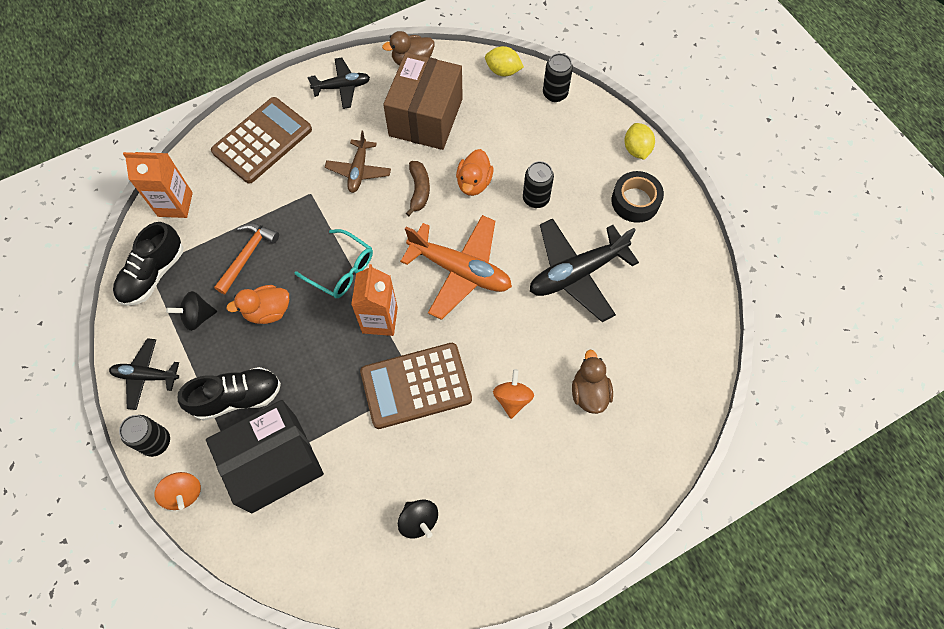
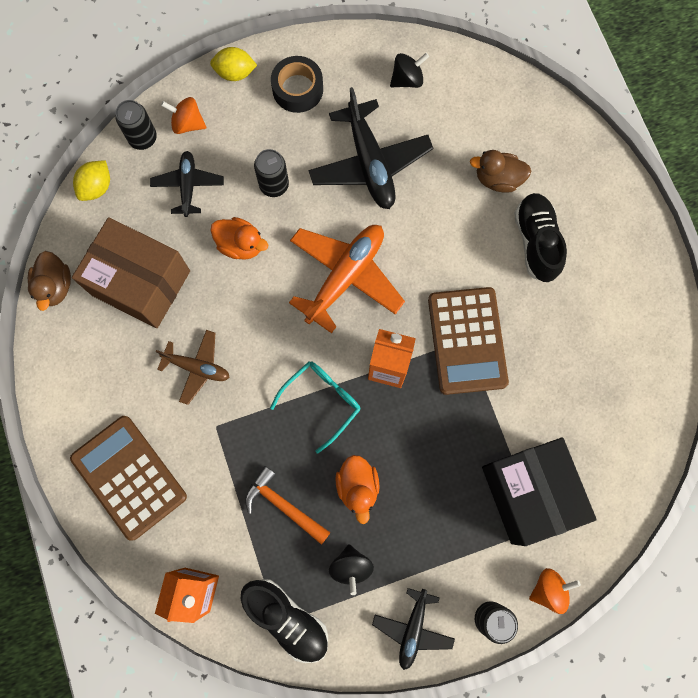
camera: 80 degrees left, 10 degrees up
black shoe [178,367,281,421] -> black shoe moved to [514,193,567,282]
black plane [307,57,370,109] -> black plane moved to [150,151,224,217]
black spinning top [398,500,438,539] -> black spinning top moved to [390,53,429,88]
brown banana [406,161,430,216] -> none
orange spinning top [493,369,534,419] -> orange spinning top moved to [161,97,206,134]

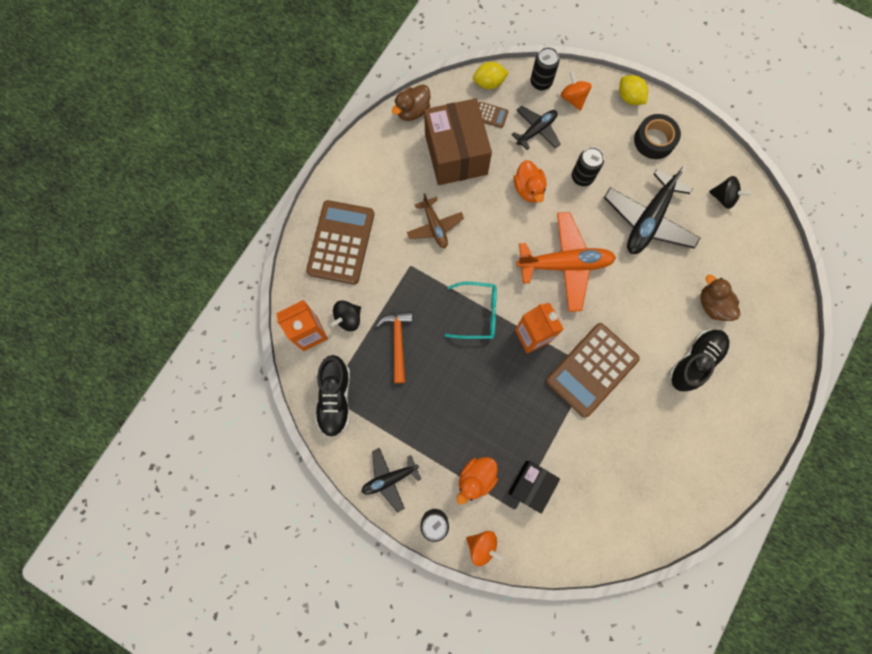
camera: 50 degrees right, 0 degrees up
black spinning top [329,544,374,595] -> black spinning top moved to [331,301,361,331]
orange duck [335,455,380,524] -> orange duck moved to [457,457,498,504]
black box [482,437,597,546] -> black box [508,461,560,514], size x0.57
none -> brown calculator [479,102,509,128]

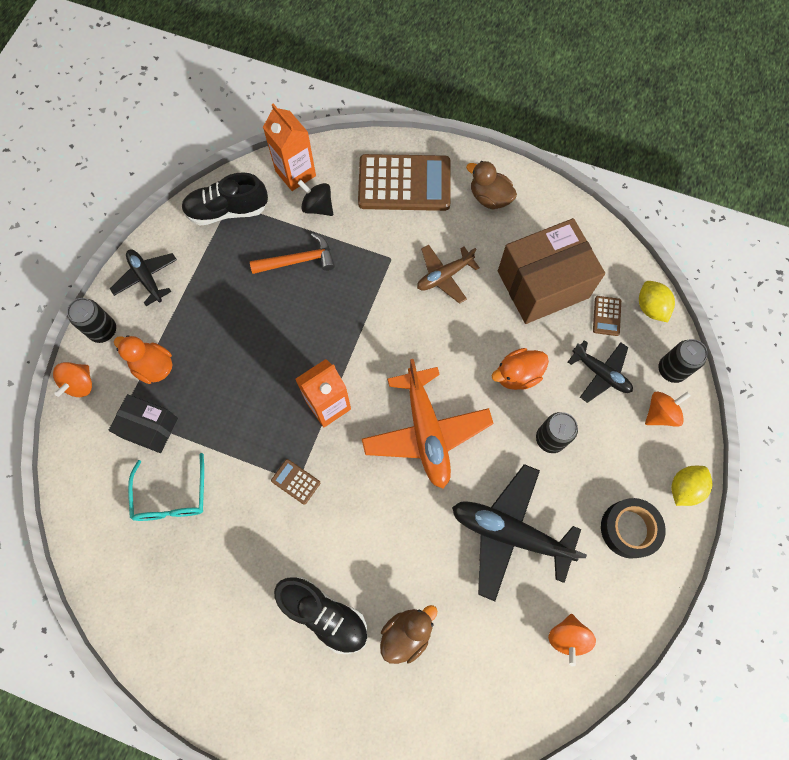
camera: 80 degrees right, 5 degrees down
brown duck [392,84,430,121] -> brown duck moved to [466,161,517,210]
turquoise glasses [445,282,497,339] -> turquoise glasses moved to [128,453,204,521]
brown calculator [546,323,640,417] -> brown calculator [271,459,320,505], size x0.41
black spinning top [709,176,752,209] -> orange spinning top [548,614,596,666]

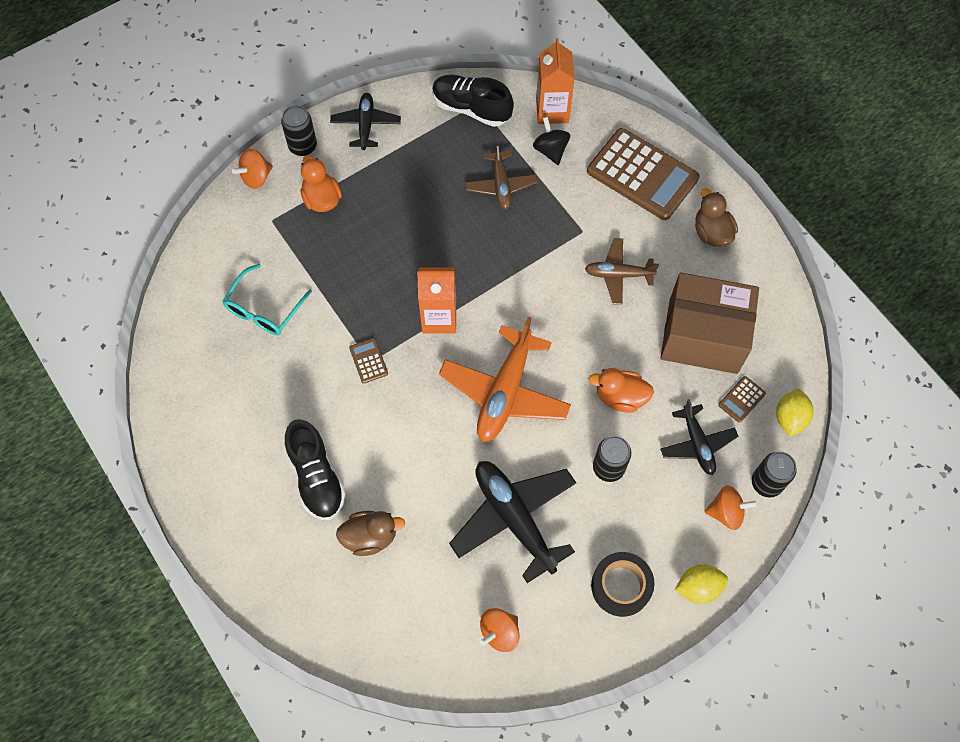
camera: 35 degrees right, 5 degrees down
black box [109,394,178,453] -> none
orange hammer [250,233,335,274] -> brown plane [465,142,538,210]

